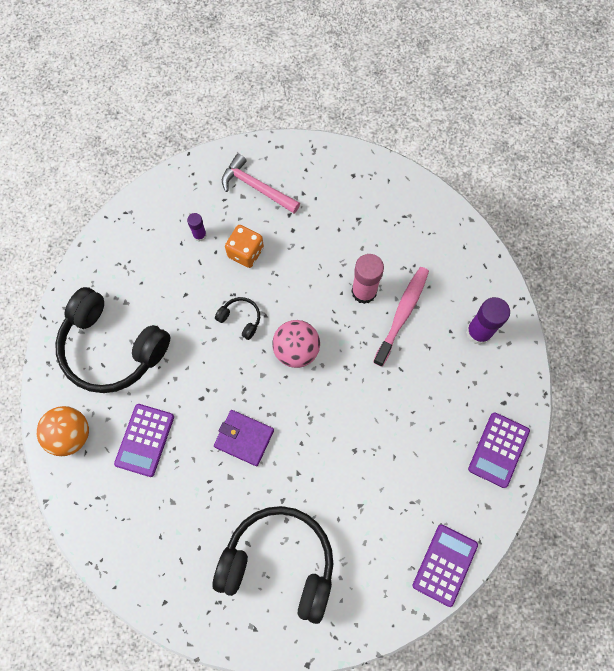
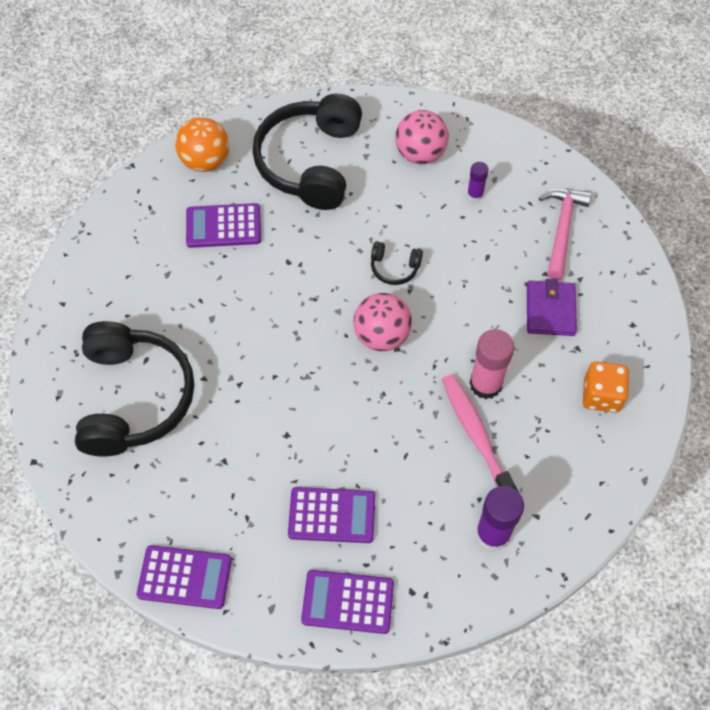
camera: 70 degrees right, 10 degrees down
purple wallet [214,410,274,466] -> purple wallet moved to [527,279,577,336]
black headphones [215,297,260,340] -> black headphones turned 90 degrees clockwise [371,241,423,285]
orange dice [225,225,264,268] -> orange dice moved to [583,361,629,413]
pink toothbrush [373,267,429,367] -> pink toothbrush turned 120 degrees counterclockwise [442,374,520,494]
none -> purple calculator [288,487,375,543]
none -> pink ball [395,110,449,165]

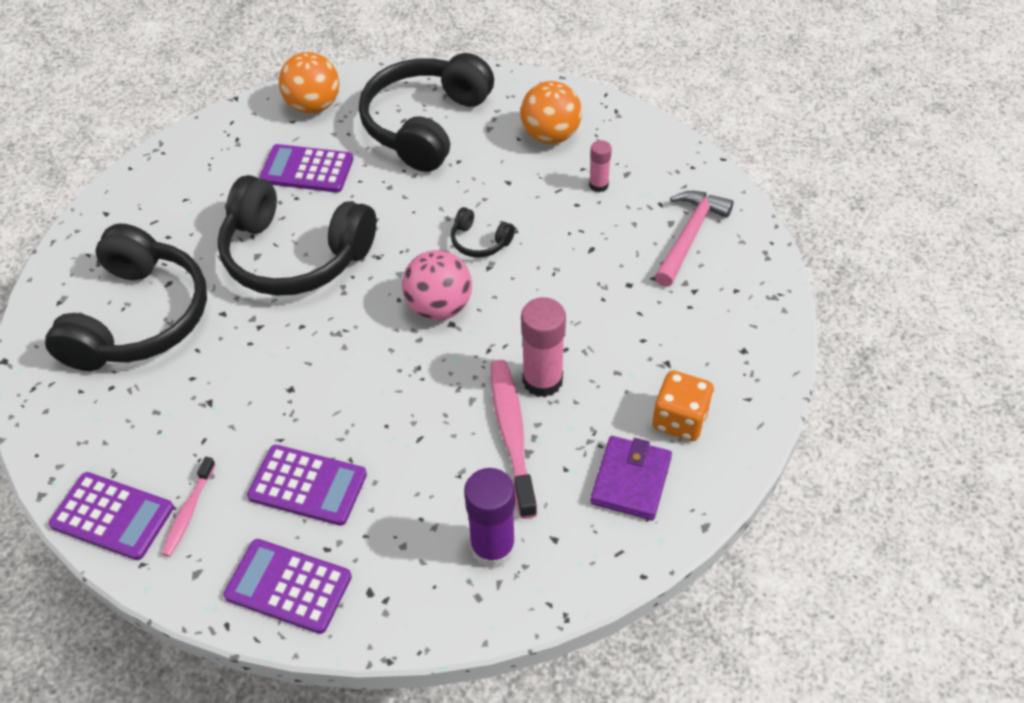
camera: 15 degrees right, 10 degrees down
pink ball [395,110,449,165] -> orange ball [520,81,582,144]
purple glue stick [467,162,489,202] -> pink glue stick [589,140,612,192]
purple wallet [527,279,577,336] -> purple wallet moved to [590,436,672,520]
none -> pink toothbrush [162,457,216,557]
none -> black headphones [218,175,376,296]

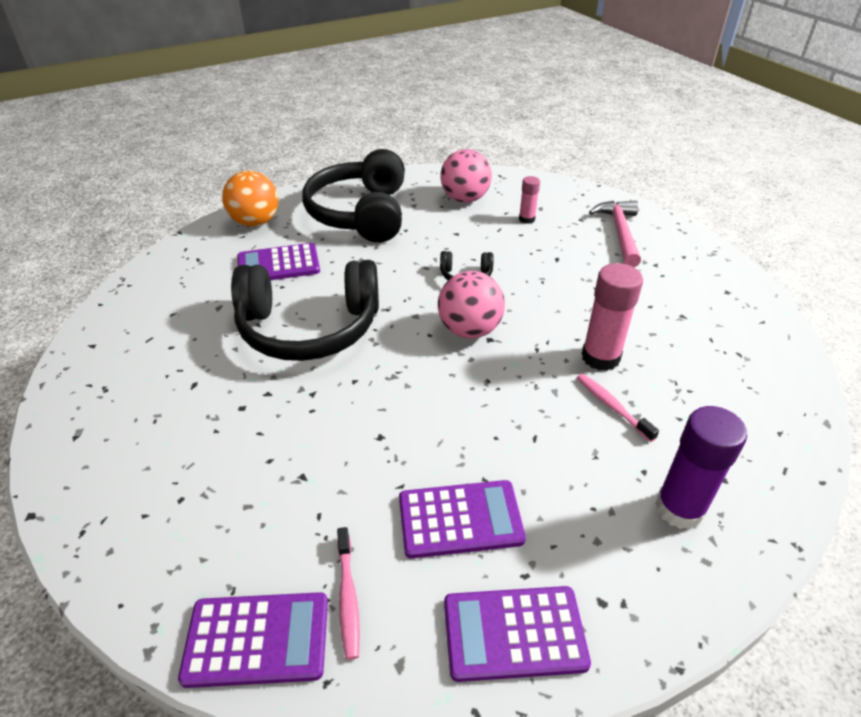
camera: 25 degrees left, 10 degrees down
black headphones [45,224,207,371] -> none
pink toothbrush [491,360,537,519] -> pink toothbrush [577,374,659,442], size x0.57
orange ball [520,81,582,144] -> pink ball [440,149,492,203]
purple wallet [590,436,672,520] -> none
orange dice [652,371,714,441] -> none

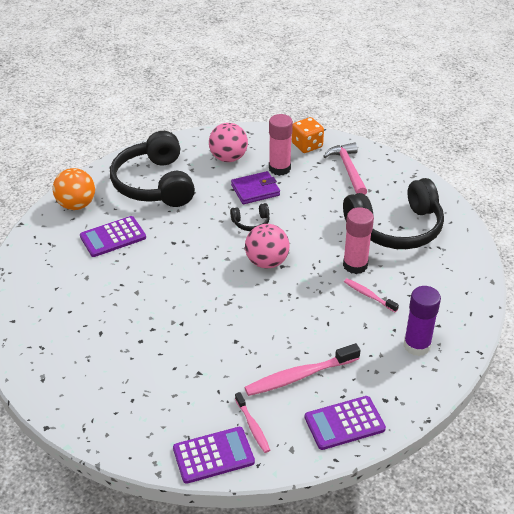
camera: 15 degrees left, 0 degrees up
black headphones [231,260,379,361] -> black headphones moved to [343,178,444,249]
purple calculator [399,480,526,559] -> pink toothbrush [244,343,361,396]
pink glue stick [519,176,540,224] -> pink glue stick [269,114,293,176], size x1.81
none -> purple wallet [231,171,280,204]
none -> orange dice [292,117,324,153]

